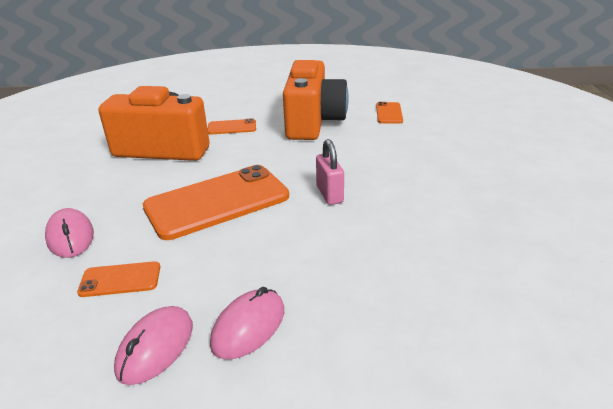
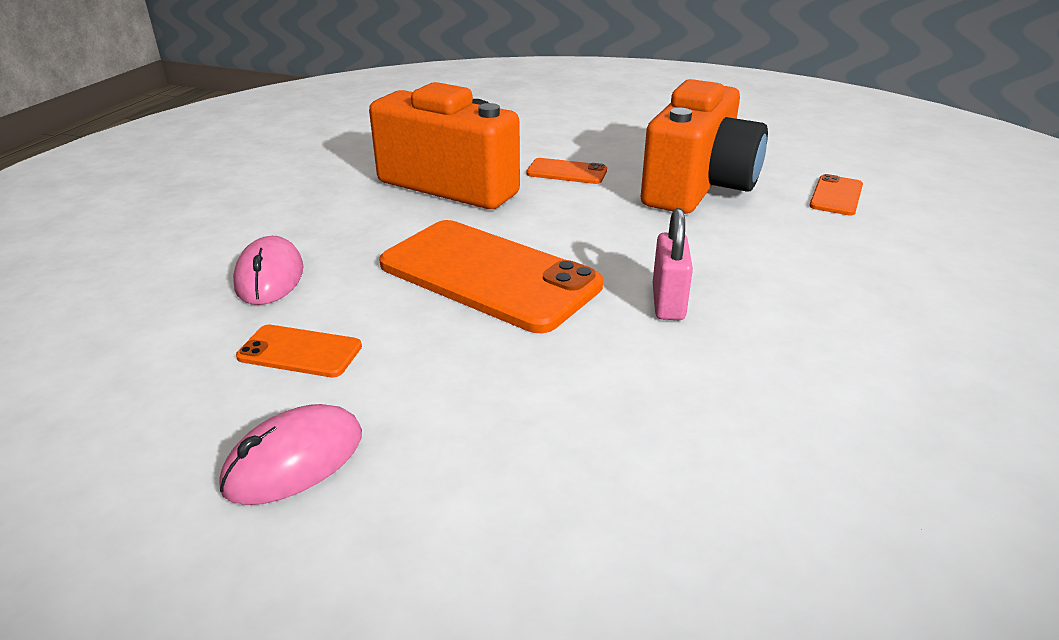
camera: 20 degrees right, 0 degrees up
orange phone [143,165,289,240] -> orange phone turned 45 degrees clockwise [379,220,603,333]
pink mouse [210,287,284,359] -> none

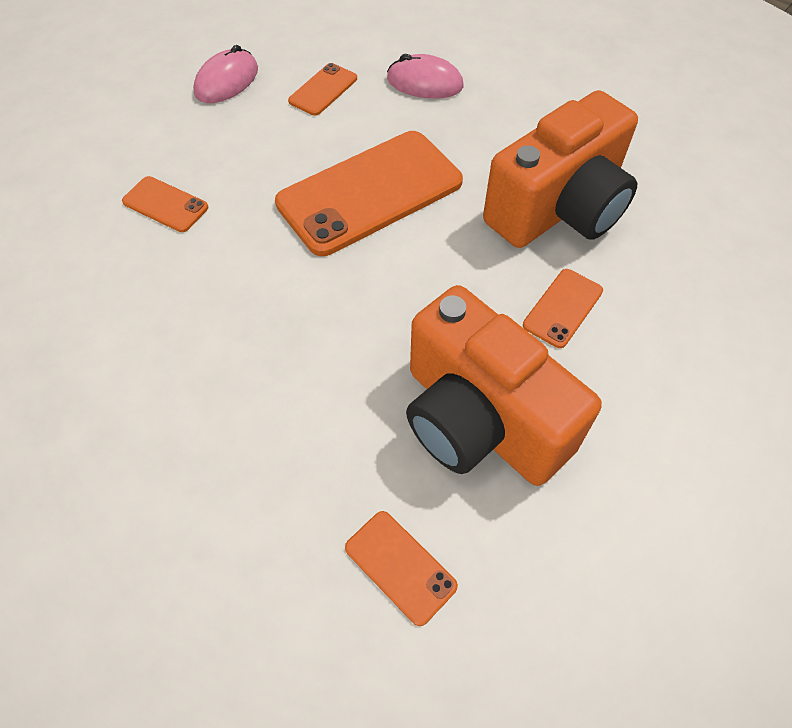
camera: 110 degrees right, 25 degrees up
pink mouse [219,404,362,505] -> pink mouse turned 60 degrees clockwise [193,45,258,103]
pink padlock [653,208,693,320] -> none
none -> orange phone [122,176,208,232]

